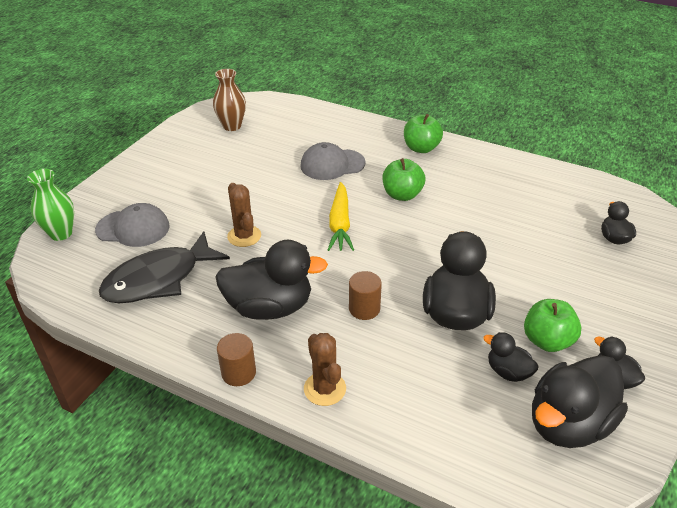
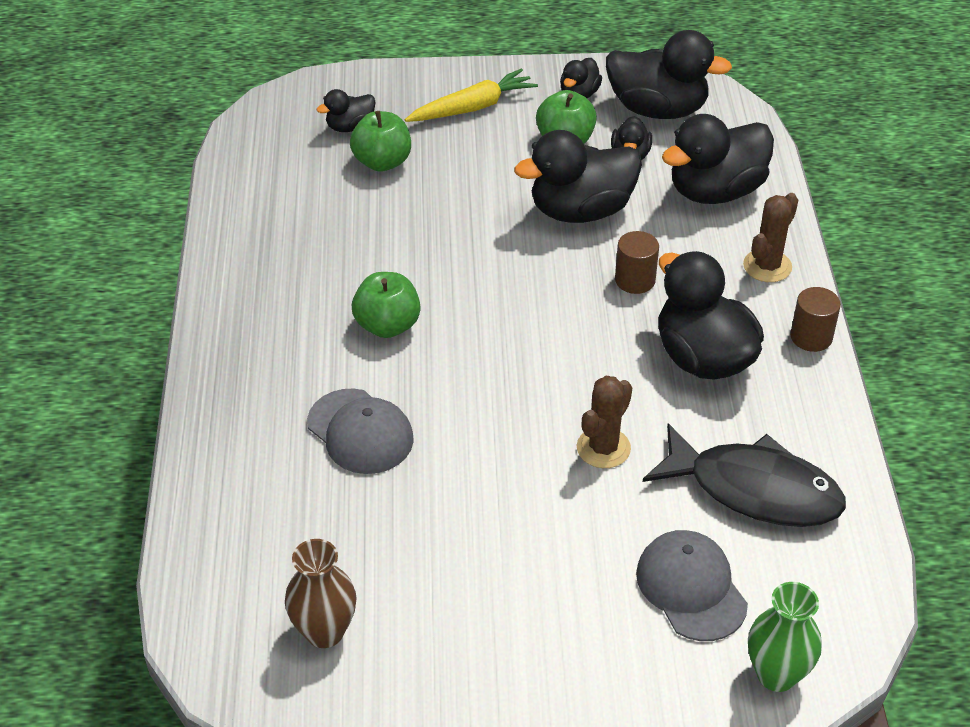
camera: 120 degrees left, 5 degrees up
yellow carrot [328,182,354,251] -> yellow carrot moved to [405,68,538,122]
green apple [404,114,443,153] -> green apple moved to [350,111,411,172]
none -> black duck [662,114,774,204]

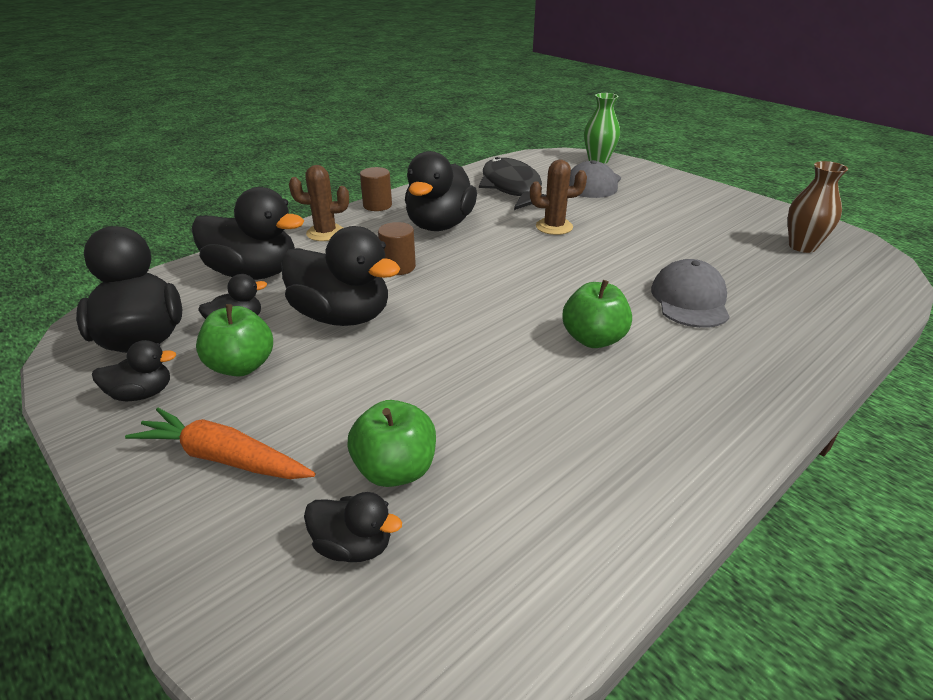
camera: 130 degrees left, 10 degrees down
yellow carrot [405,68,538,122] -> orange carrot [125,408,315,479]

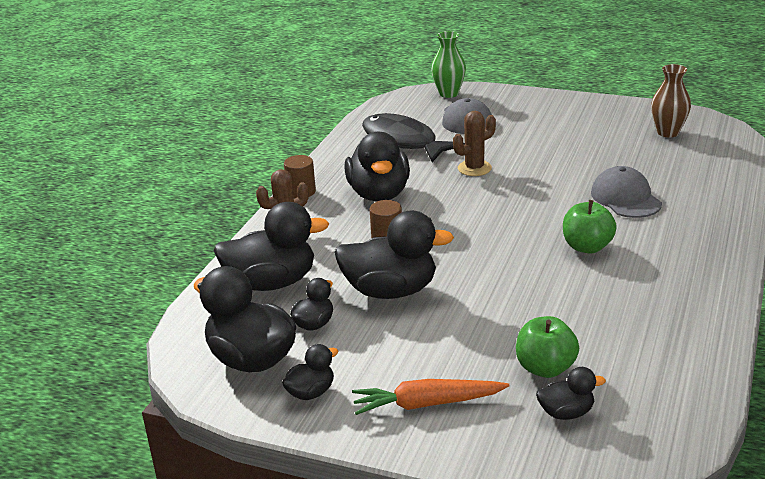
camera: 25 degrees left, 5 degrees down
green apple [196,304,273,376] -> none

